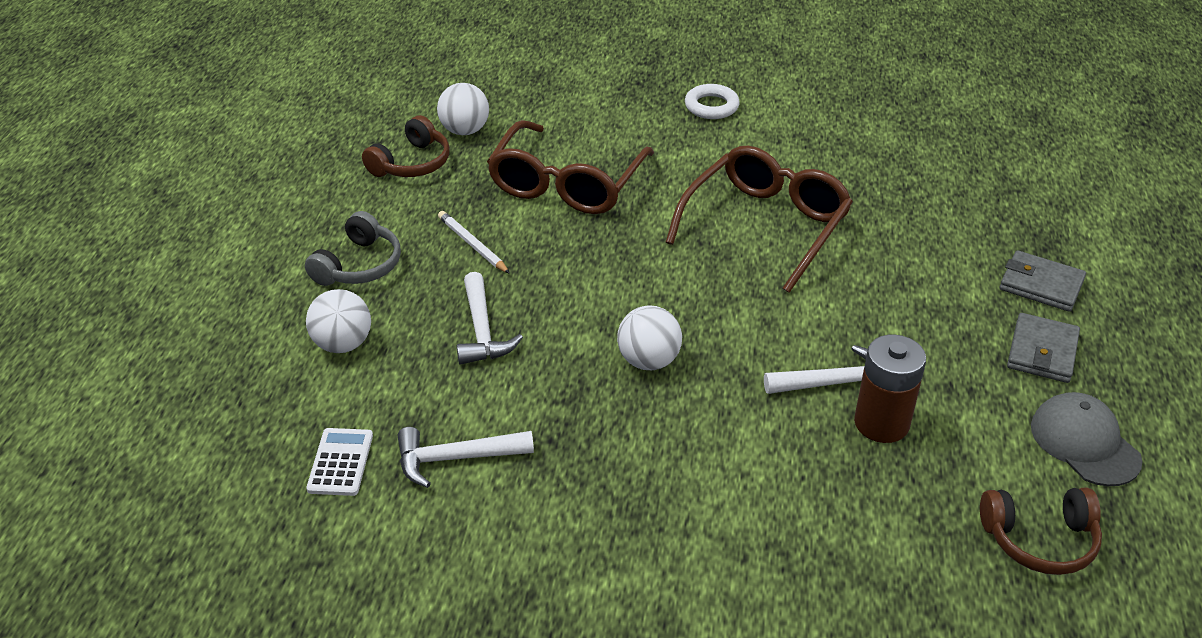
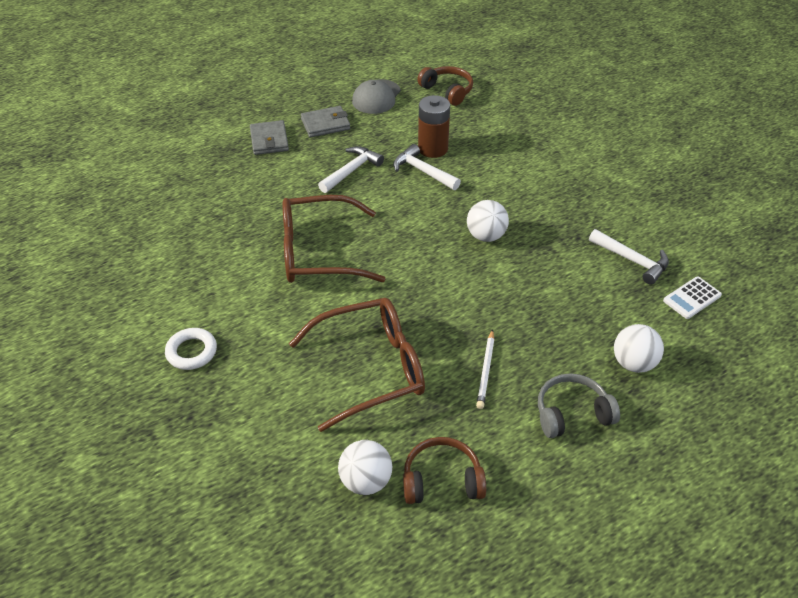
camera: 130 degrees left, 5 degrees up
white hammer [457,272,523,365] -> white hammer moved to [318,146,384,193]

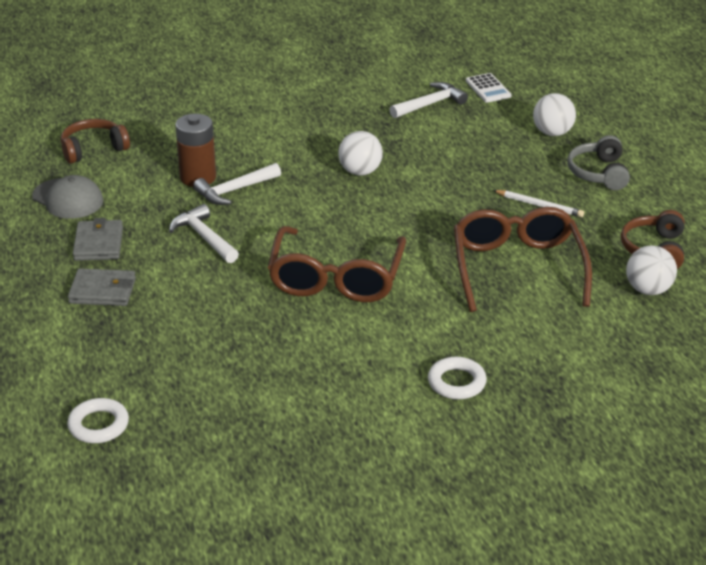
camera: 75 degrees left, 10 degrees down
none -> white ring [67,398,129,443]

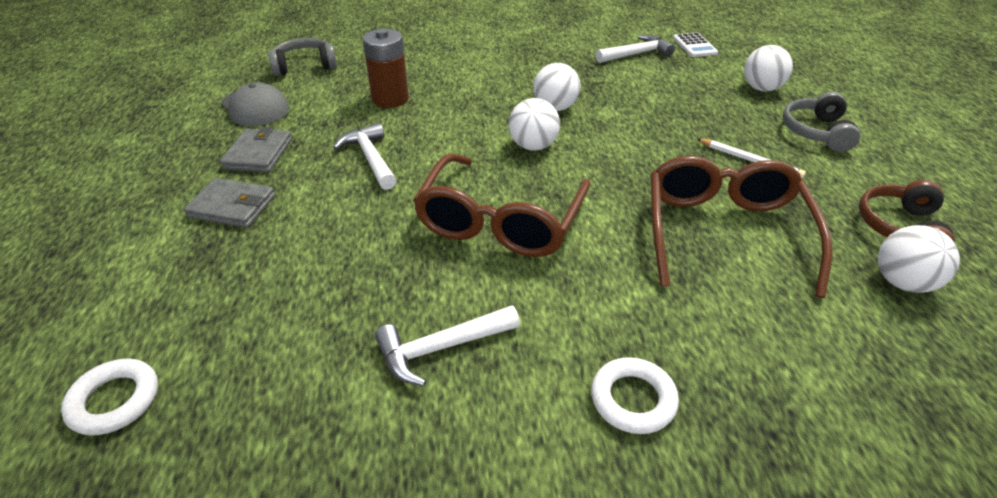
camera: 10 degrees right, 5 degrees up
brown headphones [61,119,130,164] -> grey headphones [268,38,337,76]
white hammer [193,163,281,205] -> white hammer moved to [375,305,520,386]
none -> white ball [509,98,560,151]

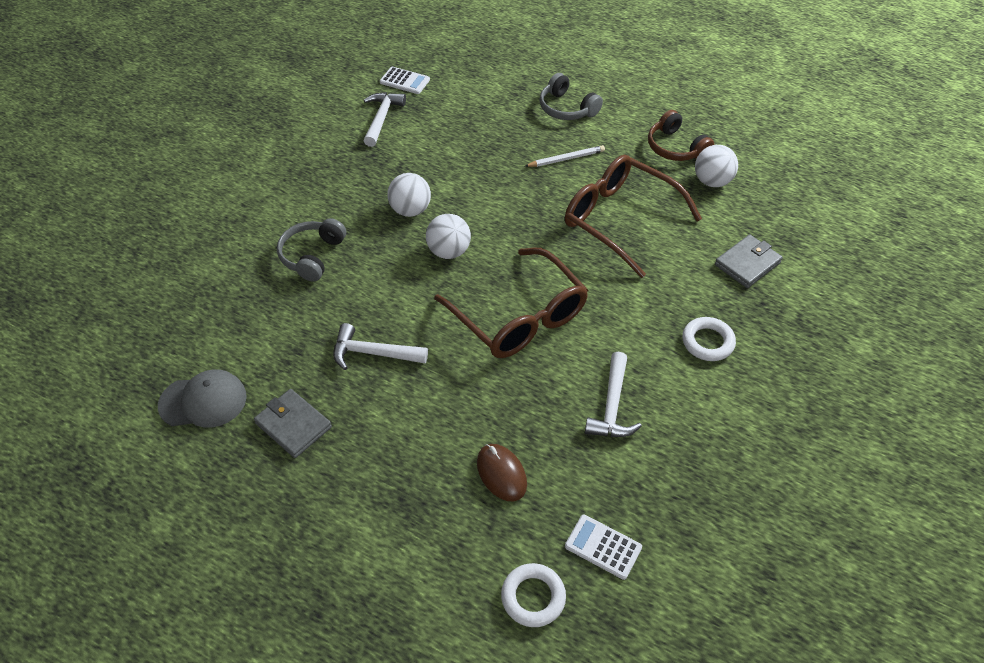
camera: 55 degrees left, 10 degrees up
grey wallet [184,178,275,228] -> grey wallet moved to [715,234,783,288]
grey headphones [268,38,337,76] -> grey headphones moved to [277,218,346,282]
brown battery [363,29,409,108] -> none
white ball [744,45,793,91] -> none
none -> brown mouse [477,444,527,502]
none -> white calculator [565,515,642,580]

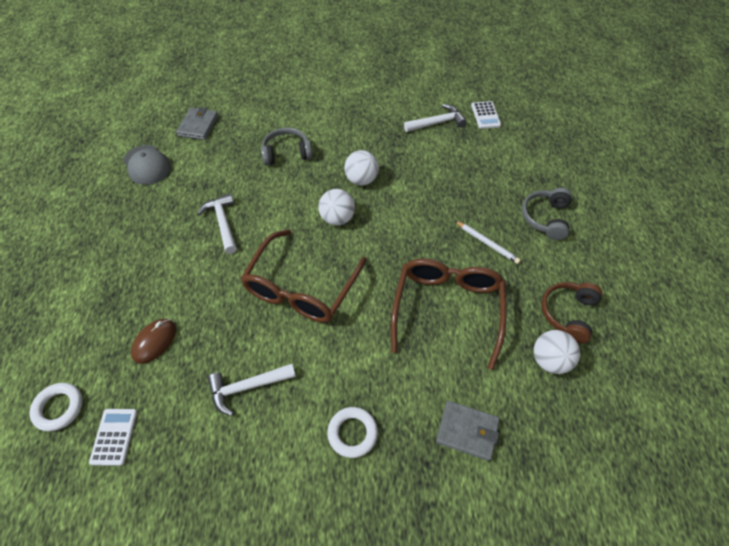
camera: 60 degrees right, 5 degrees up
grey wallet [254,389,332,458] -> grey wallet moved to [176,107,218,140]

